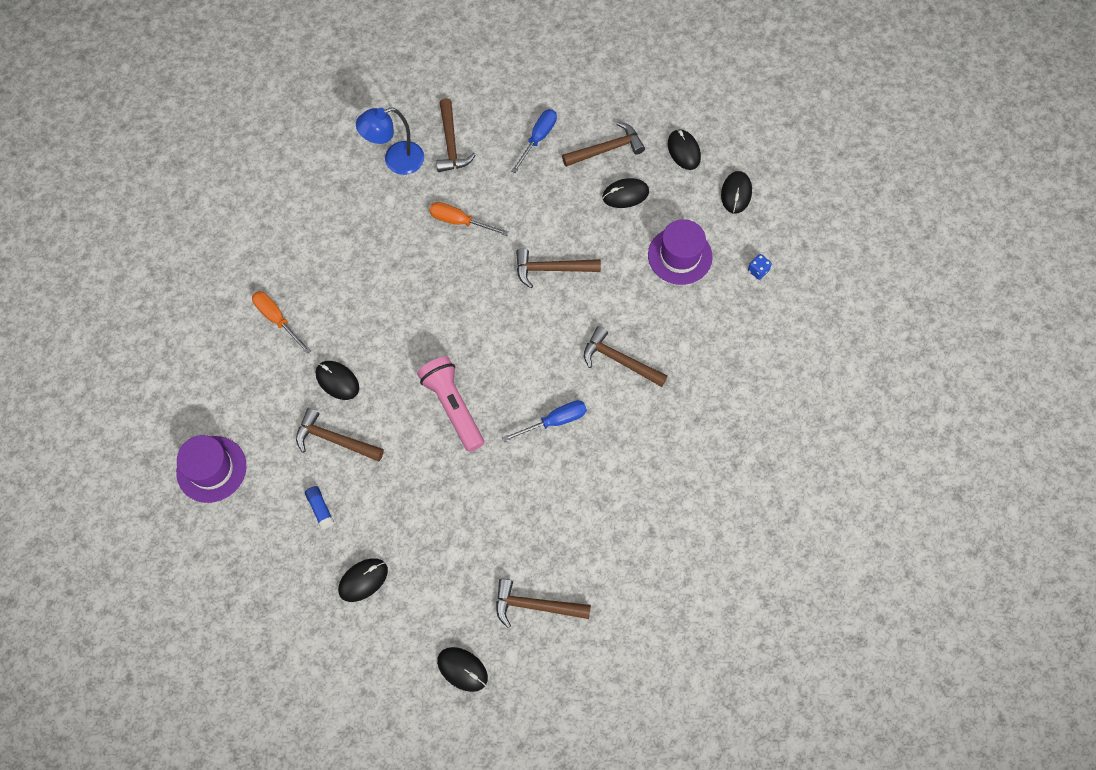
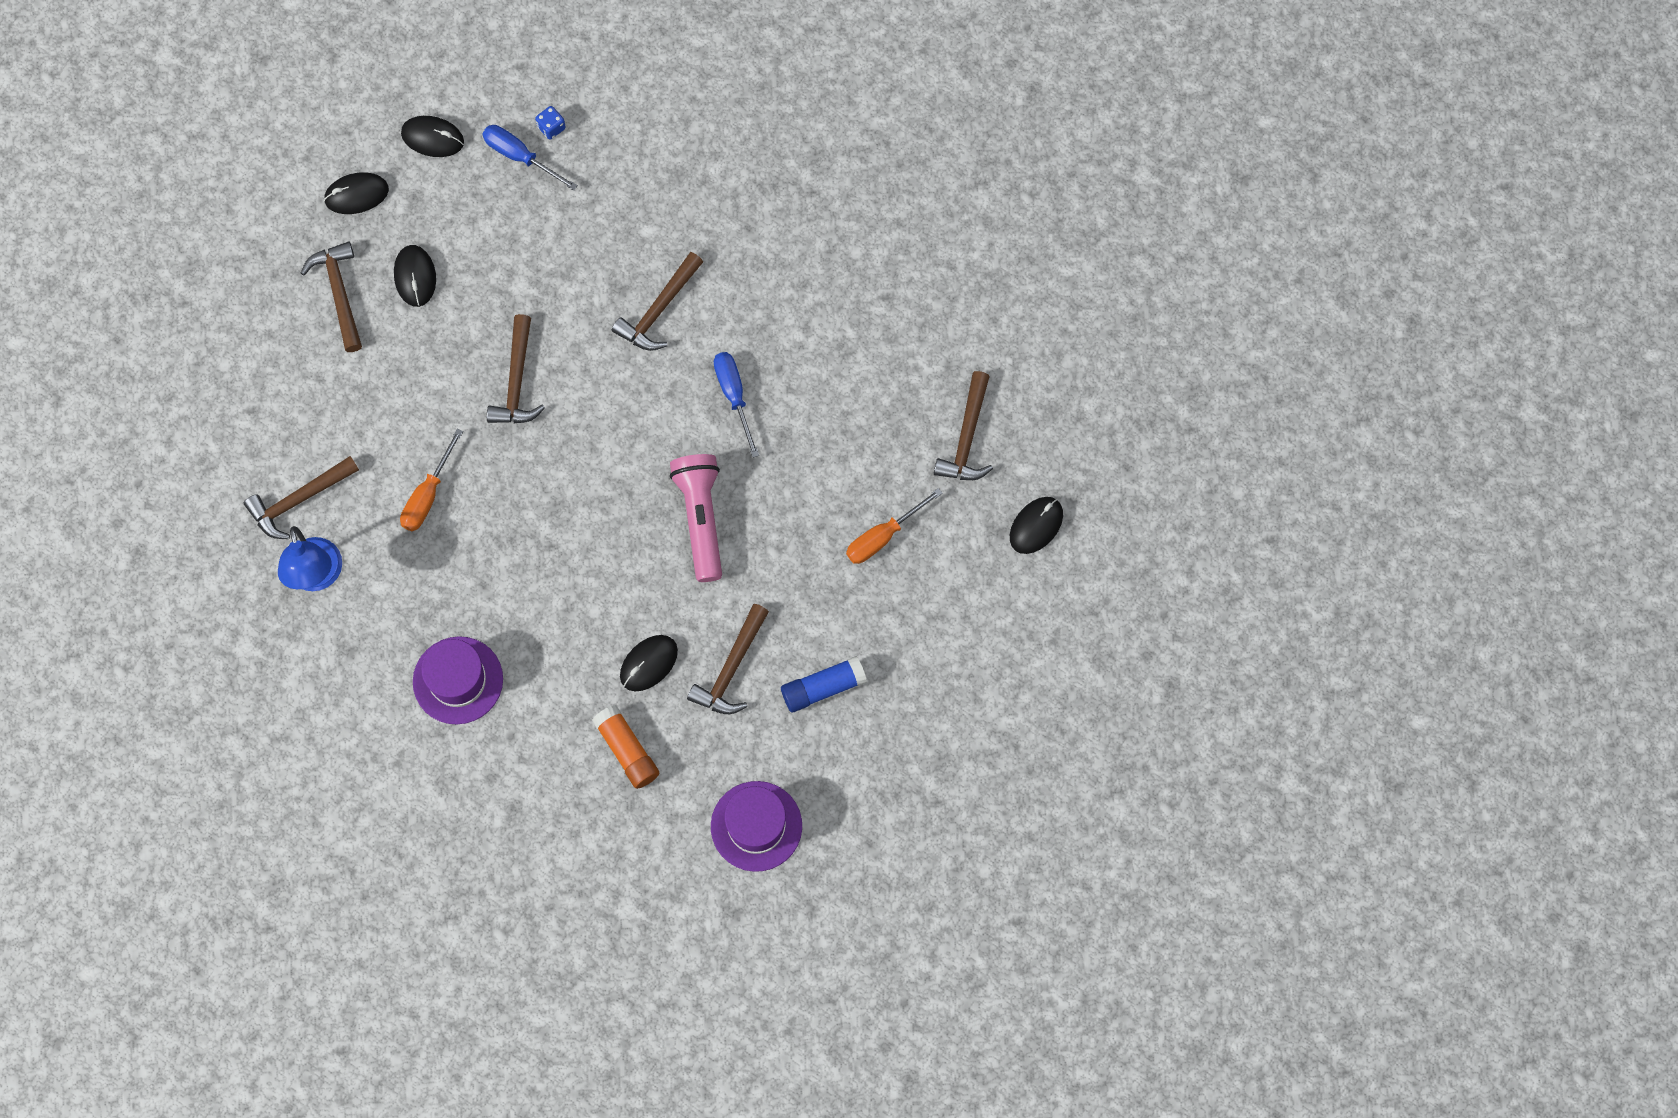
camera: 85 degrees left, 5 degrees up
orange screwdriver [252,291,311,354] -> orange screwdriver moved to [846,488,943,564]
blue glue stick [305,486,334,529] -> blue glue stick [781,656,867,712], size x1.54
black mouse [338,558,388,602] -> none
pink flashlight [417,356,484,452] -> pink flashlight turned 105 degrees clockwise [670,454,722,582]
brown hammer [436,98,476,172] -> brown hammer turned 150 degrees clockwise [244,456,359,539]
blue screwdriver [511,109,557,173] -> blue screwdriver moved to [482,125,578,191]
purple hat [648,219,713,285] -> purple hat moved to [413,636,503,724]
none -> orange glue stick [592,705,660,789]

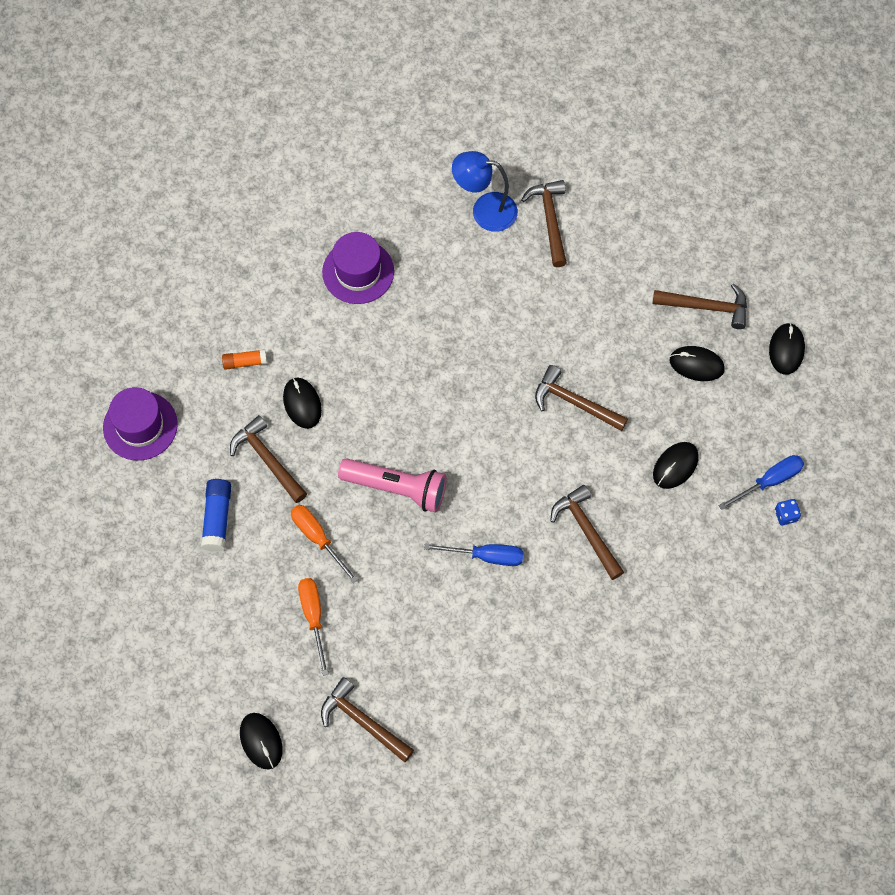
camera: 115 degrees right, 5 degrees down
orange screwdriver [400,429,463,531] -> orange screwdriver moved to [291,505,358,583]
black mouse [401,116,464,157] -> black mouse moved to [653,442,699,489]
orange glue stick [592,705,660,789] -> orange glue stick [222,349,267,370], size x0.65

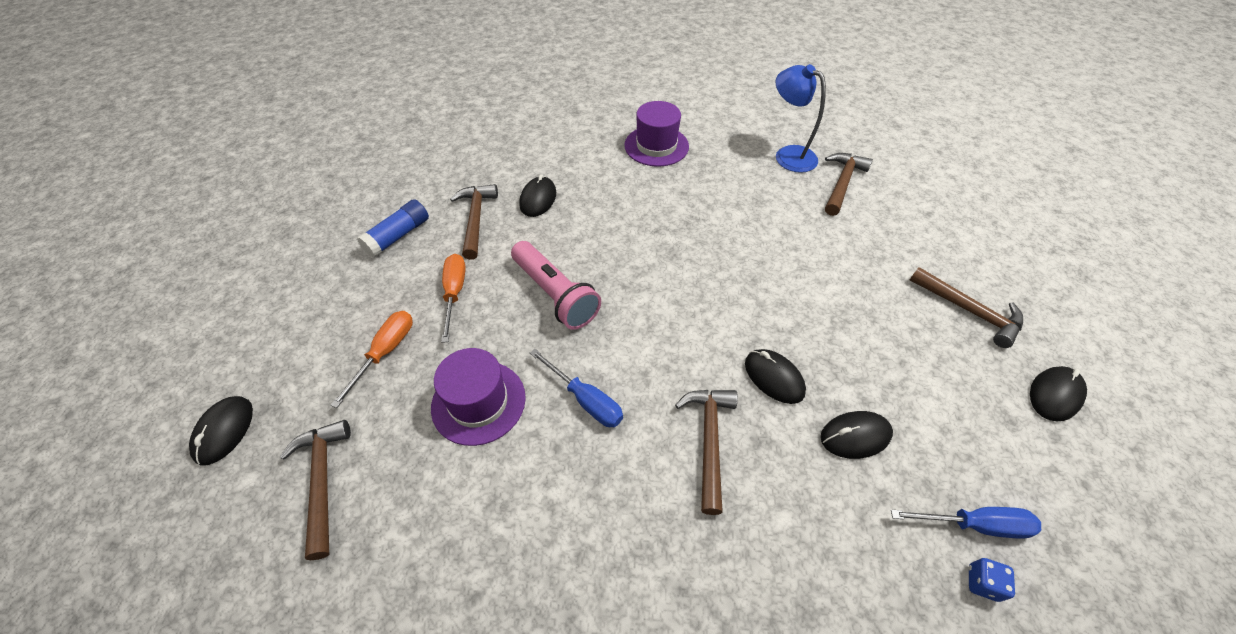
camera: 35 degrees right, 15 degrees down
purple hat [103,387,178,460] -> purple hat moved to [431,348,526,446]
orange glue stick [222,349,267,370] -> none
brown hammer [535,365,628,431] -> none
black mouse [670,346,725,381] -> black mouse moved to [745,349,806,404]

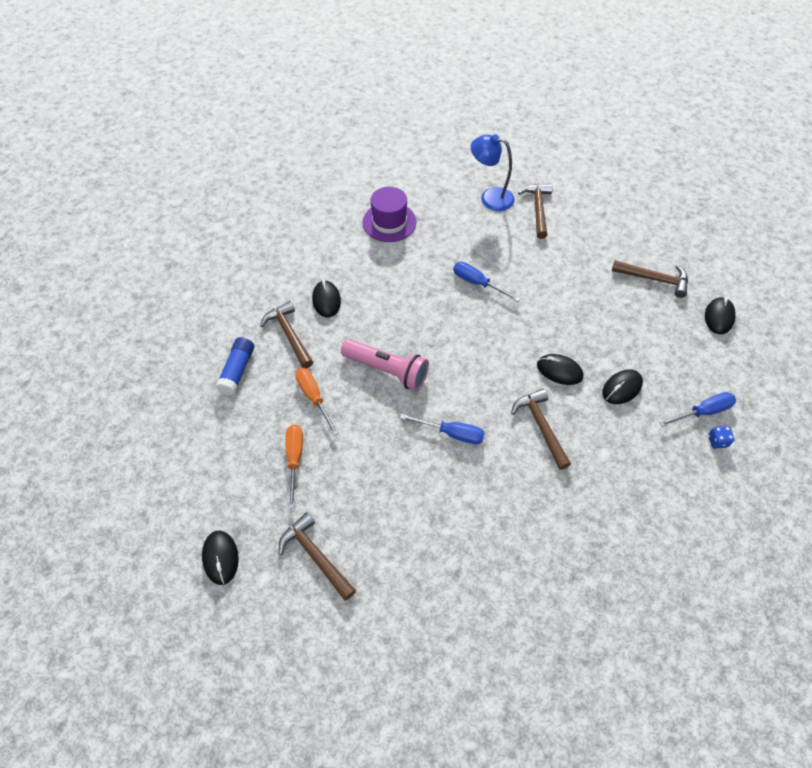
camera: 25 degrees left, 5 degrees up
purple hat [431,348,526,446] -> none
none -> blue screwdriver [453,262,520,302]

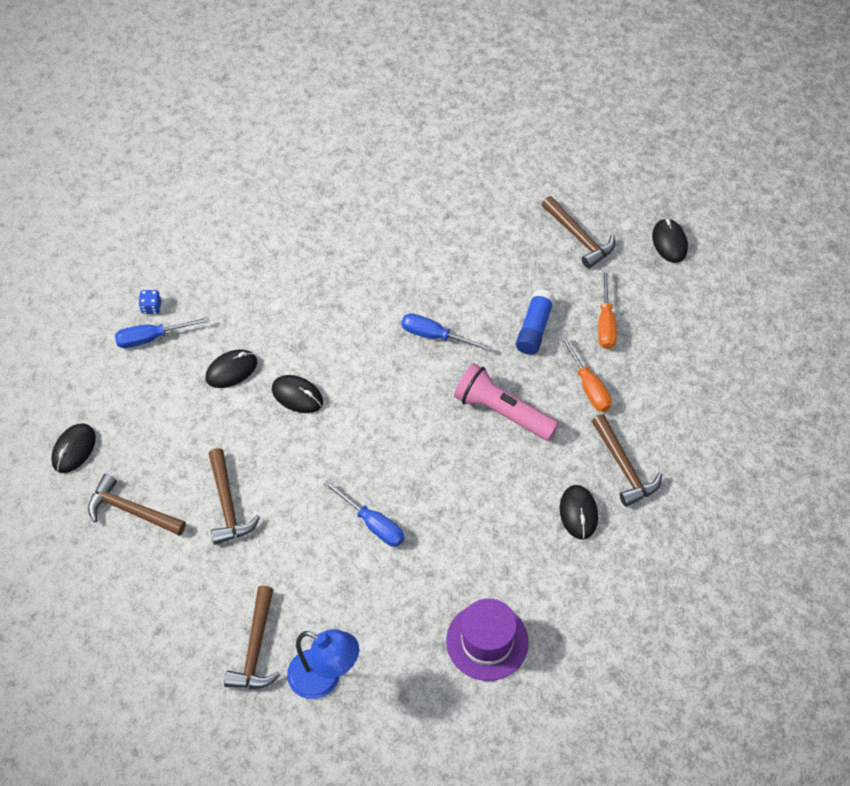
camera: 175 degrees left, 0 degrees up
blue glue stick [216,337,254,395] -> blue glue stick moved to [516,289,555,355]
brown hammer [511,389,571,470] -> brown hammer moved to [209,448,260,545]

